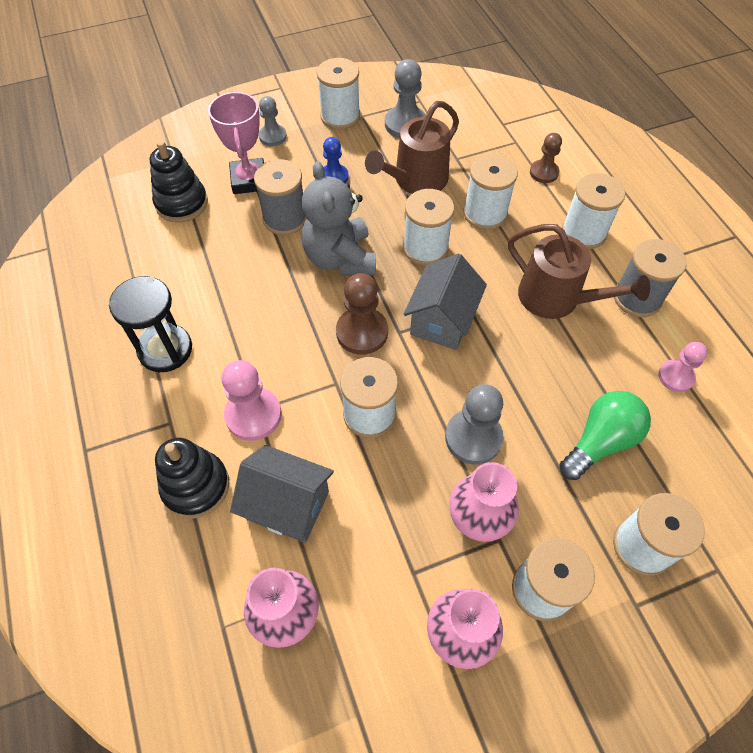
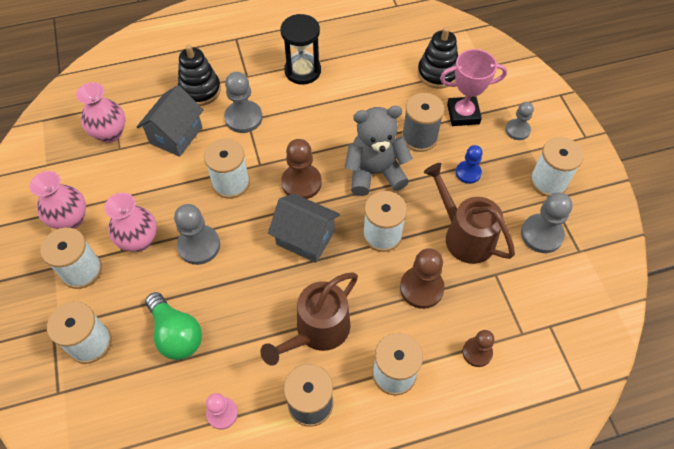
camera: 95 degrees right, 0 degrees up
pink pawn [222,360,282,441] -> grey pawn [224,72,263,133]
white spool [464,154,518,230] -> brown pawn [400,248,445,309]

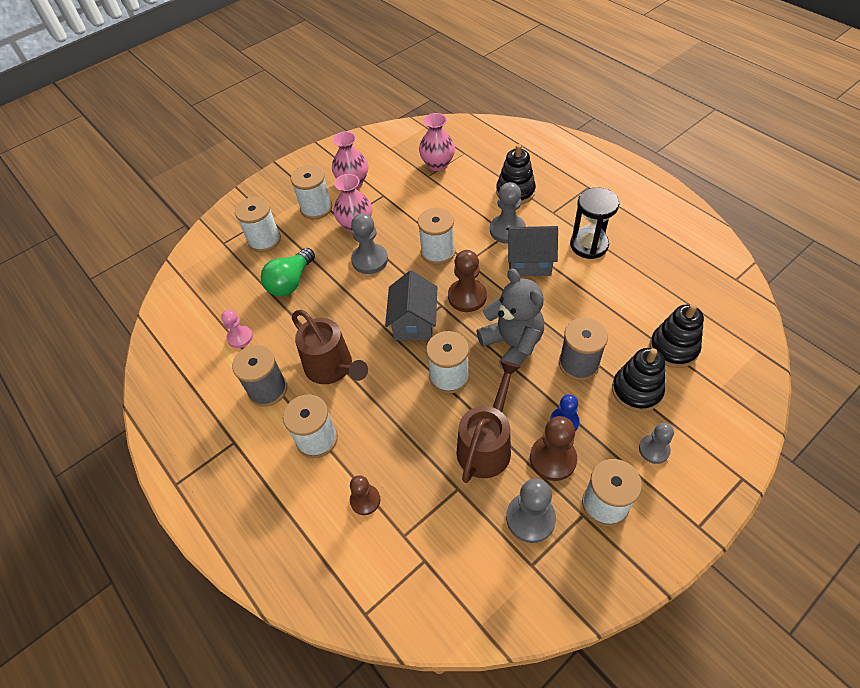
camera: 70 degrees right, 5 degrees down
grey house [137,85,203,157] -> grey house moved to [506,226,558,276]
brown watering can [260,272,358,366] -> brown watering can turned 150 degrees counterclockwise [292,310,368,384]
brown pawn [400,248,445,309] -> brown pawn moved to [530,416,577,481]
pink trophy [440,49,507,126] -> black stacking toy [612,348,665,412]

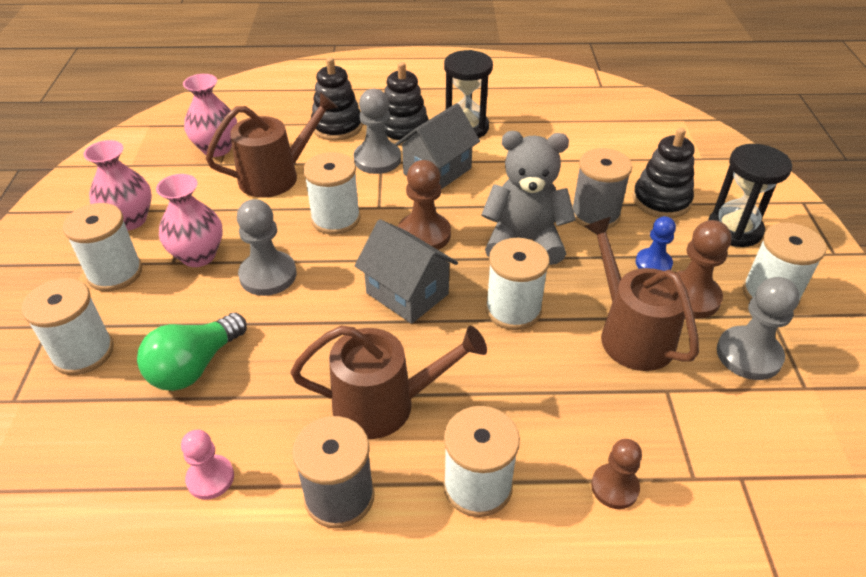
camera: 55 degrees left, 10 degrees down
green light bulb [261,248,315,296] -> green light bulb turned 60 degrees clockwise [137,313,247,391]
grey pawn [639,423,674,464] -> black hourglass [708,144,792,247]
black stacking toy [649,304,704,368] -> black stacking toy moved to [384,62,429,146]
none -> brown watering can [206,92,338,198]

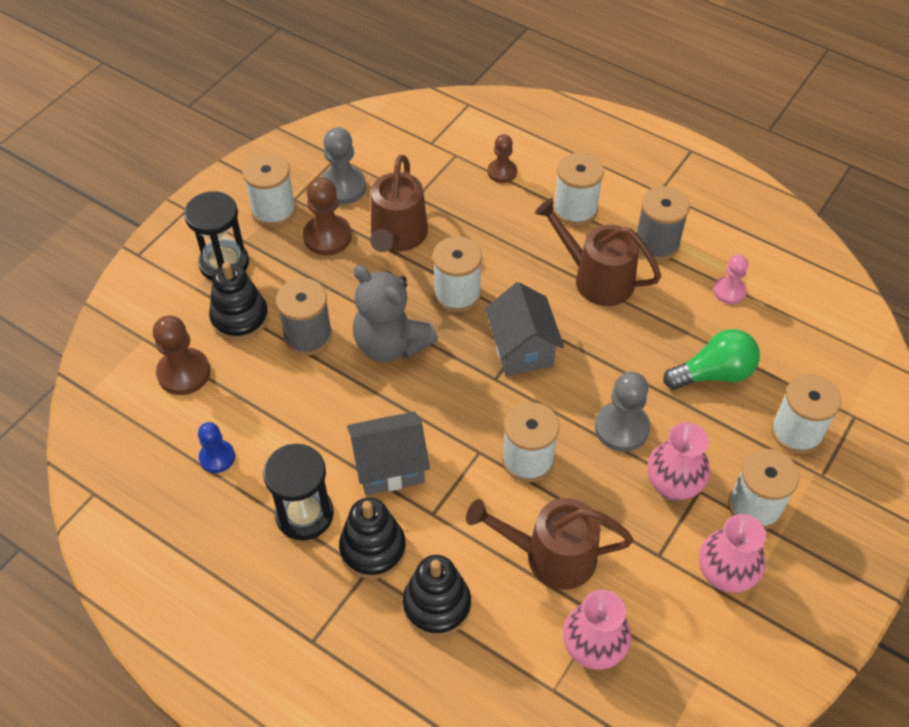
camera: 145 degrees left, 10 degrees up
grey pawn [354,89,401,174] -> none
brown pawn [398,160,451,250] -> brown pawn moved to [153,316,210,395]
blue pawn [635,216,676,271] -> blue pawn moved to [198,422,235,473]

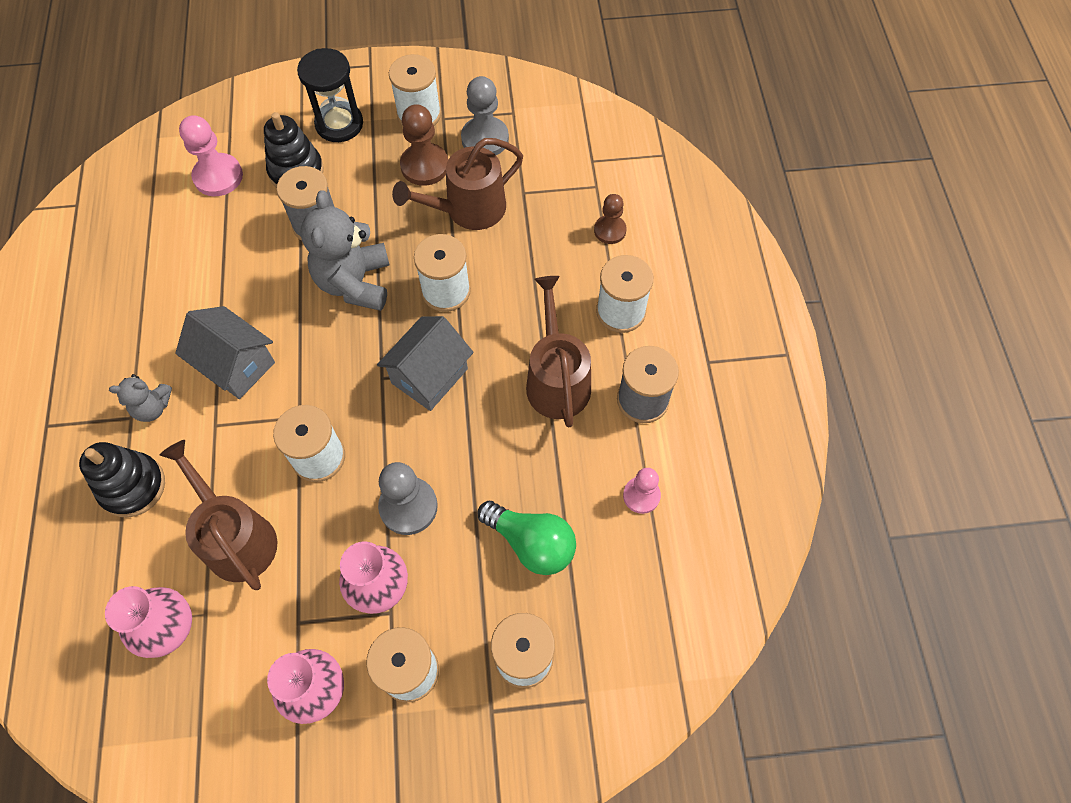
camera: 50 degrees right, 10 degrees up
brown pawn [153,316,210,395] -> pink pawn [179,115,243,196]
blue pawn [198,422,235,473] -> none
black hourglass [263,444,334,540] -> none
black stacking toy [339,498,406,579] -> grey teddy bear [109,374,172,422]

